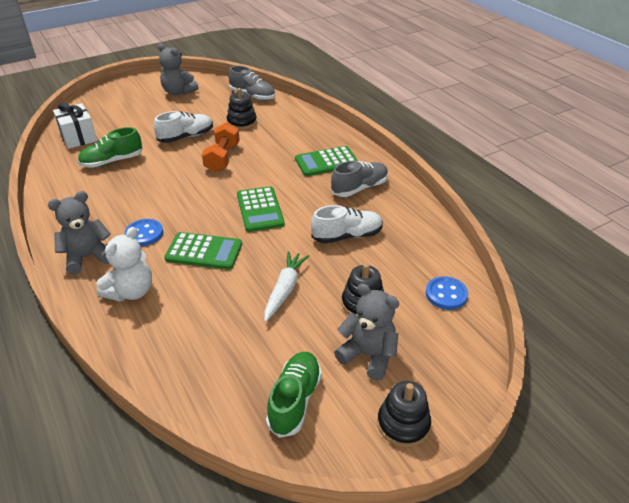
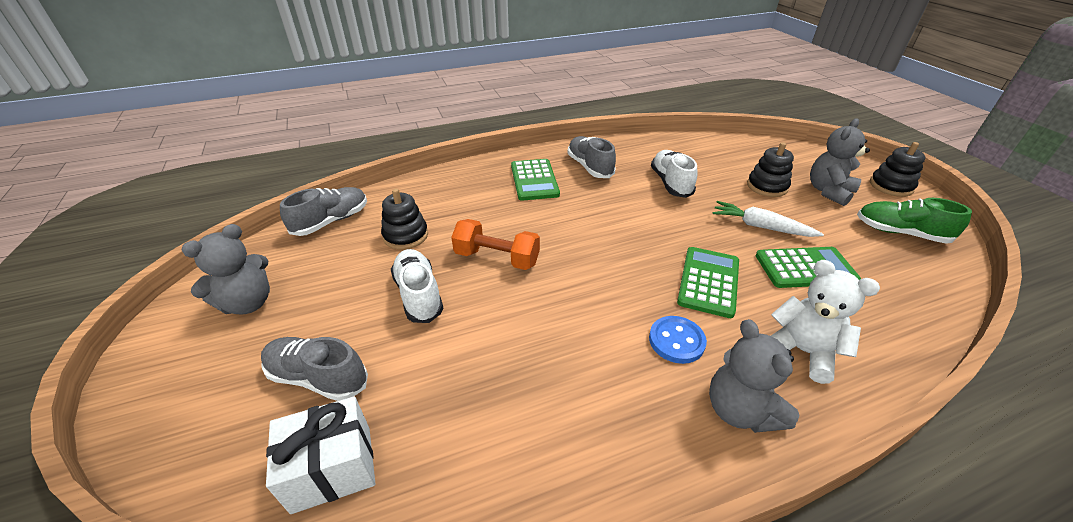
camera: 80 degrees left, 0 degrees up
green shoe [77,127,143,168] -> none
green calculator [237,186,285,232] -> green calculator moved to [755,247,861,288]
blue button [426,276,468,310] -> none
none -> grey shoe [261,337,368,401]

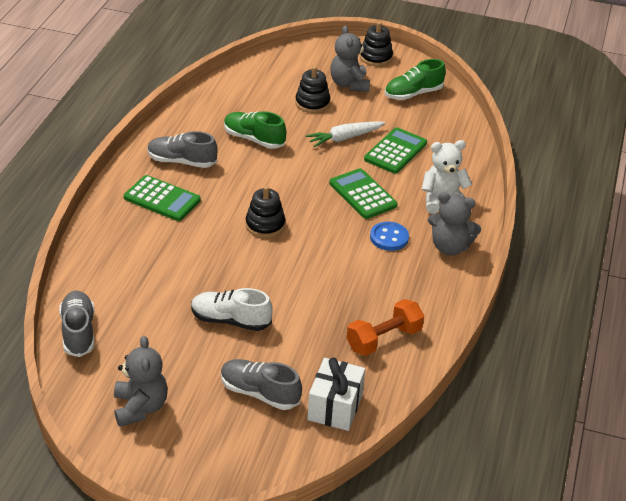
camera: 55 degrees left, 0 degrees up
grey shoe [261,337,368,401] -> grey shoe turned 60 degrees clockwise [221,359,302,410]
black stacking toy [381,189,428,250] -> black stacking toy moved to [246,186,285,238]
orange dumbbell [451,219,540,270] -> orange dumbbell moved to [347,299,424,356]
white shoe [651,150,697,198] -> green shoe [224,111,286,149]

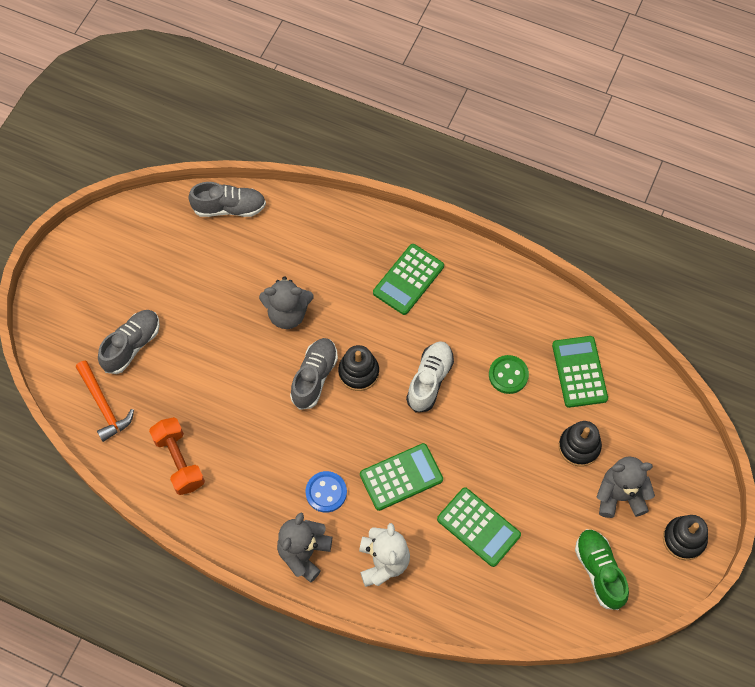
camera: 100 degrees right, 25 degrees up
grey teddy bear [114,336,168,427] -> grey teddy bear moved to [259,276,314,329]
grey shoe [148,131,218,168] -> grey shoe moved to [290,338,338,410]
white shoe [191,288,273,331] -> white shoe moved to [406,341,454,412]
green shoe [224,111,286,149] -> green button [489,355,529,394]
white carrot [306,121,386,147] -> none
white gift [307,358,365,431] -> orange hammer [76,361,134,442]
none -> green calculator [552,336,608,408]

